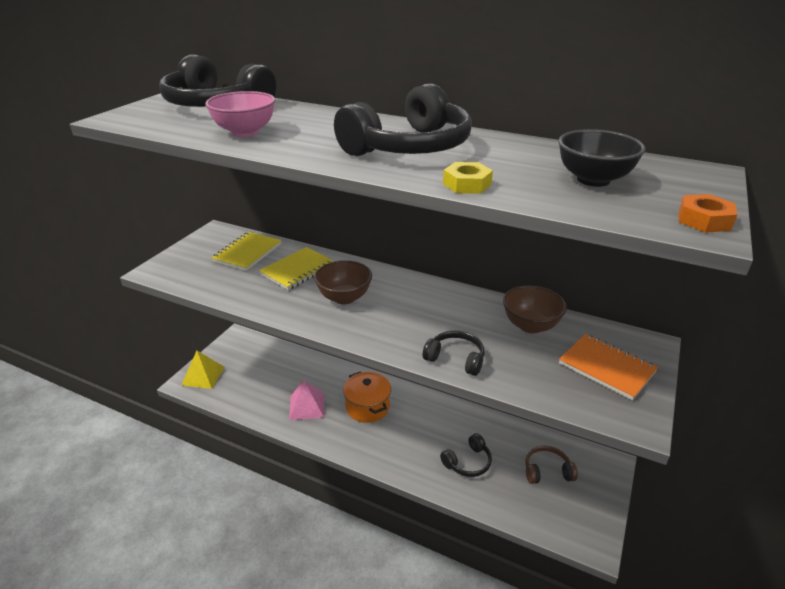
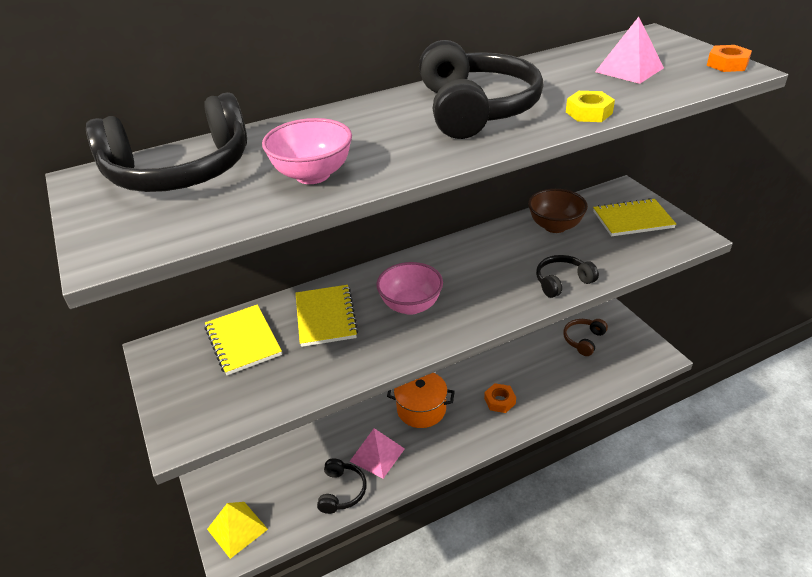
camera: 50 degrees left, 5 degrees up
brown bowl [314,260,372,304] -> pink bowl [377,262,443,315]
black headphones [440,433,492,477] -> black headphones moved to [317,458,367,514]
black bowl [559,129,646,187] -> pink pyramid [595,17,664,84]
orange notebook [559,334,658,400] -> yellow notebook [593,198,676,236]
none -> orange nut [484,383,516,413]

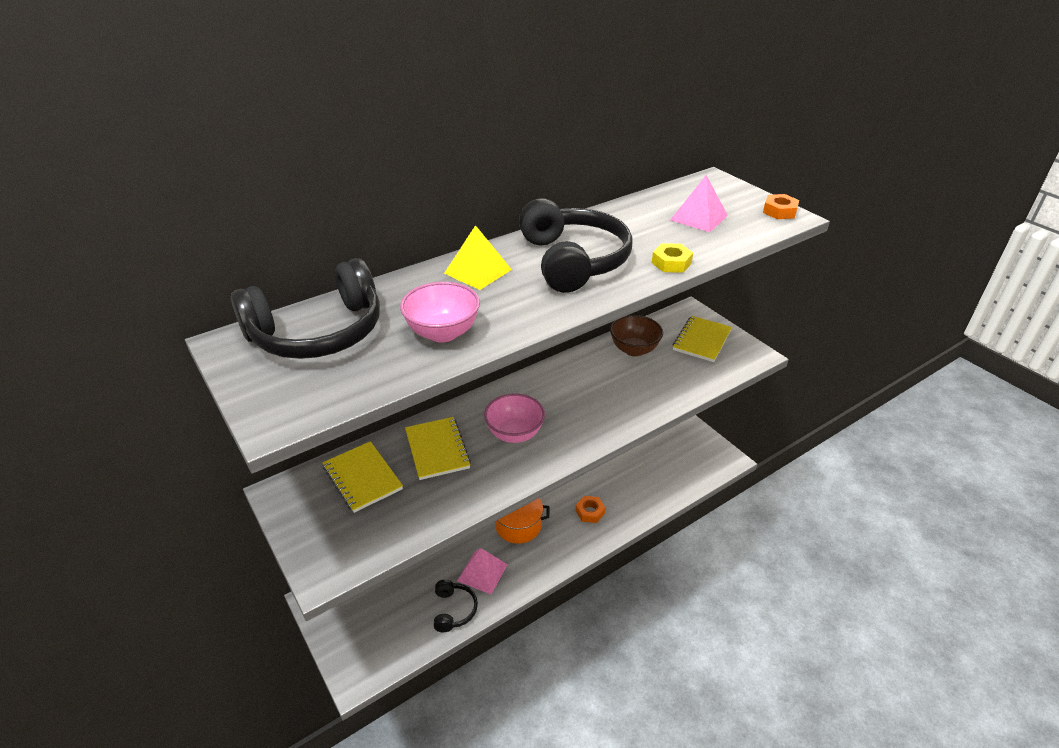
camera: 10 degrees left, 0 degrees up
yellow pyramid [207,502,268,559] -> yellow pyramid moved to [444,225,512,290]
black headphones [536,255,599,298] -> none
brown headphones [563,319,608,356] -> none
yellow notebook [593,198,676,236] -> yellow notebook turned 45 degrees counterclockwise [672,316,732,362]

